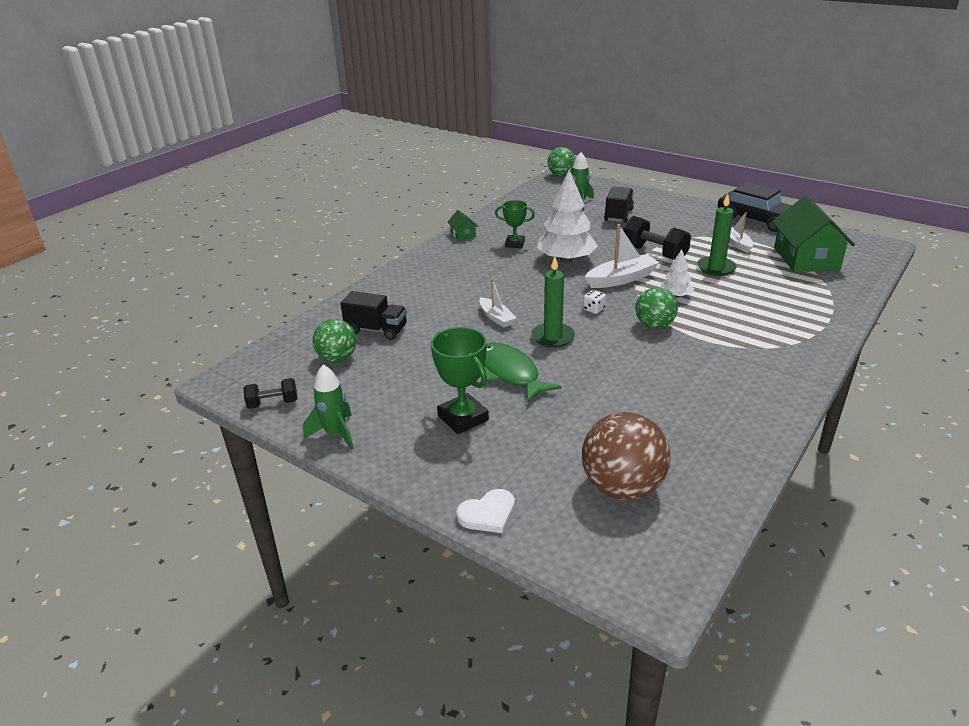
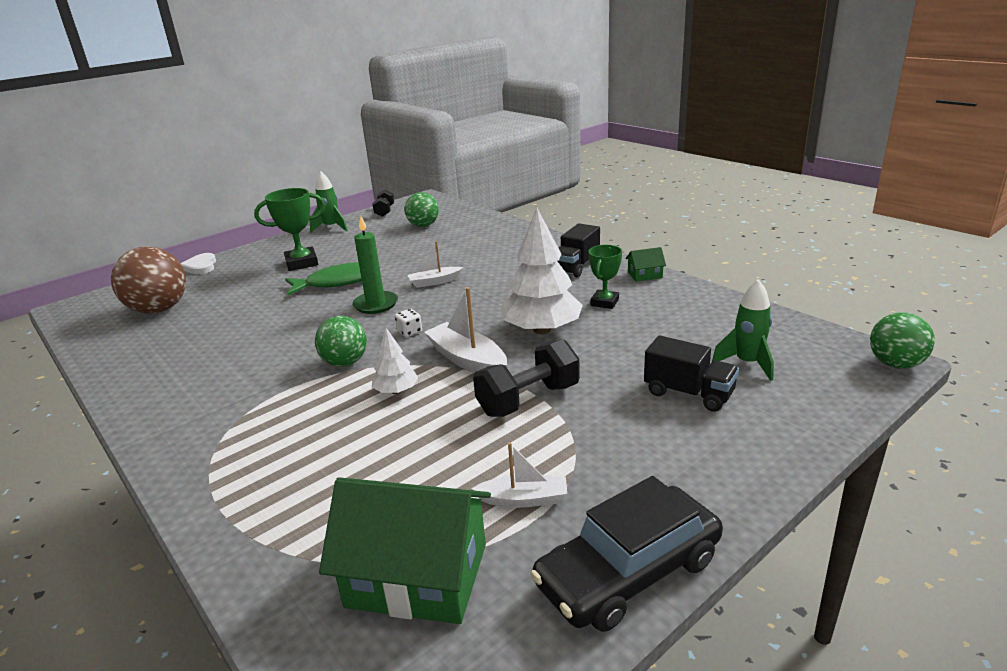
camera: 105 degrees right, 5 degrees down
black truck [340,291,407,340] -> black truck moved to [558,224,600,278]
white boat [585,224,660,288] -> white boat turned 150 degrees clockwise [424,287,507,373]
green candle [697,194,737,276] -> none

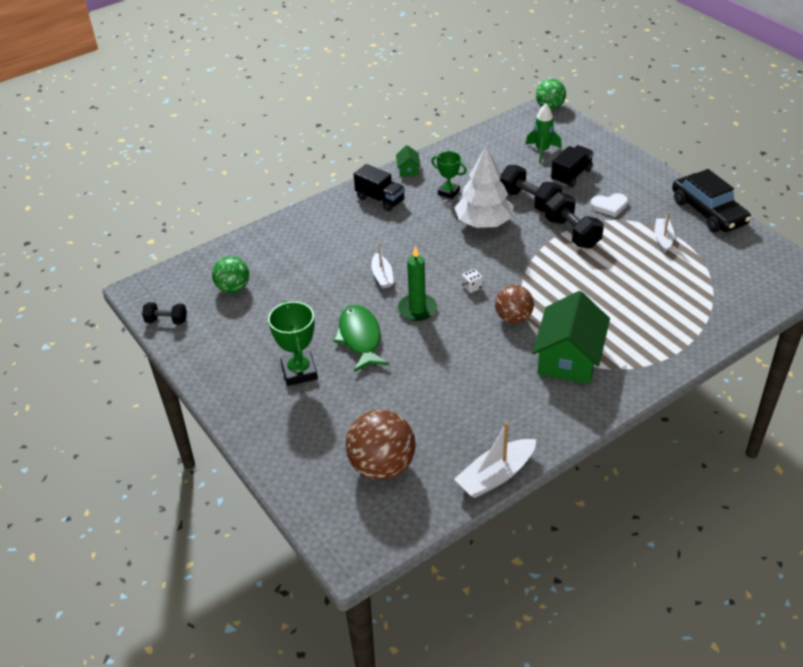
camera: 85 degrees left, 15 degrees up
white heart [180,253,216,274] -> white heart moved to [590,193,628,217]
green rocket [310,172,348,233] -> none
green ball [315,316,367,367] -> brown ball [495,285,534,324]
green house [319,477,491,624] -> green house moved to [532,291,610,384]
white tree [372,328,419,394] -> none
white boat [424,287,507,373] -> white boat moved to [454,422,536,498]
none -> black dumbbell [500,165,562,212]

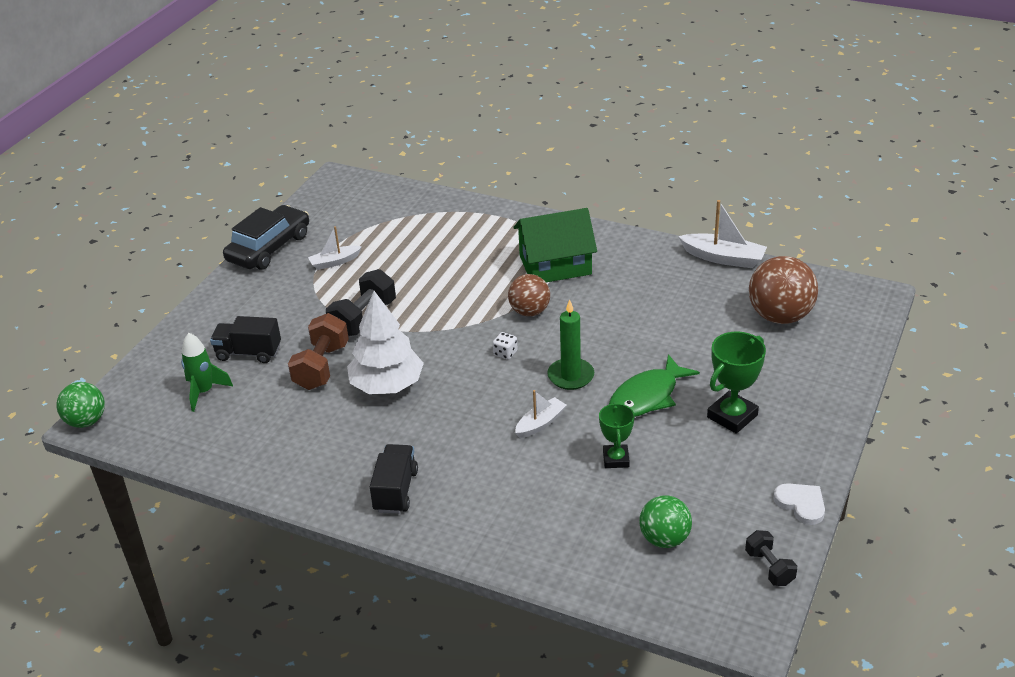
camera: 120 degrees left, 5 degrees down
green house [396,145,421,177] -> none
green trophy [431,151,467,199] -> green trophy moved to [599,402,634,468]
black dumbbell [500,165,562,212] -> brown dumbbell [288,313,349,390]
white heart [590,193,628,217] -> white heart moved to [773,483,825,525]

